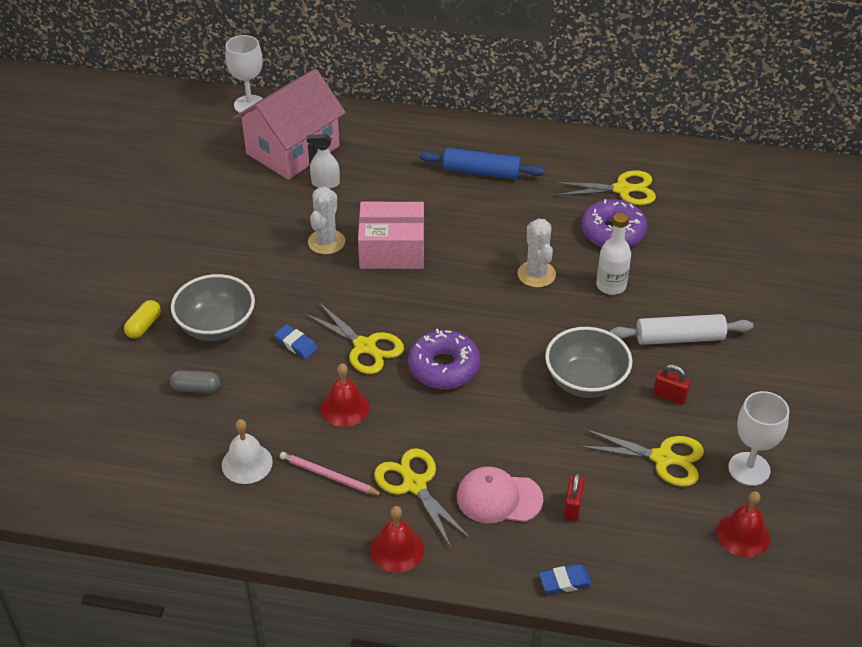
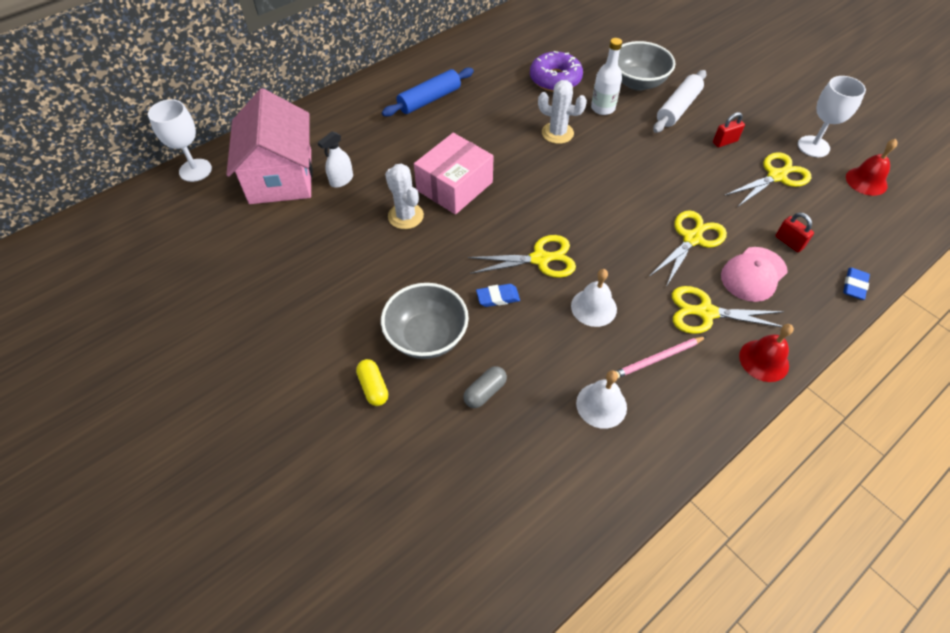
camera: 50 degrees left, 10 degrees up
red bell [321,363,370,427] -> white bell [571,269,617,327]
purple donut [408,329,481,389] -> none
grey bowl [545,327,633,398] -> grey bowl moved to [618,41,676,91]
yellow scissors [553,170,656,205] -> yellow scissors moved to [650,210,727,287]

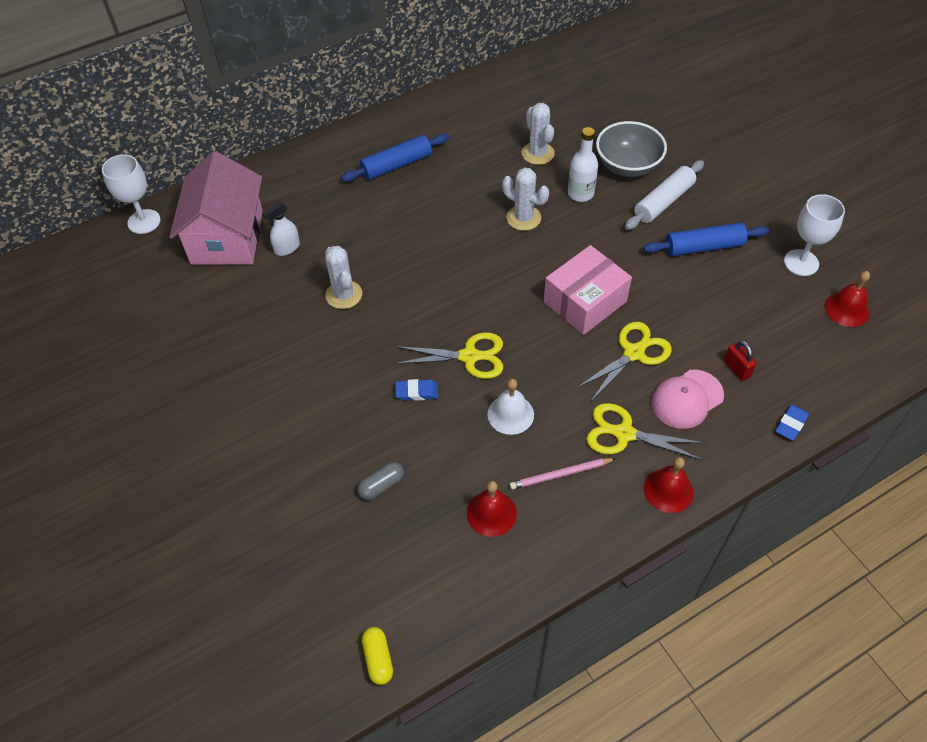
camera: 10 degrees right, 0 degrees up
yellow capsule [356,359,388,406] -> yellow capsule moved to [362,627,393,685]
grey bowl [381,283,469,359] -> none
pink box [414,133,494,214] -> pink box moved to [544,245,632,335]
purple donut [530,51,583,92] -> white cactus [522,103,555,165]
white bell [576,370,627,429] -> red bell [467,481,517,537]
red padlock [713,112,745,147] -> blue rolling pin [643,222,769,256]
yellow scissors [724,152,811,206] -> none

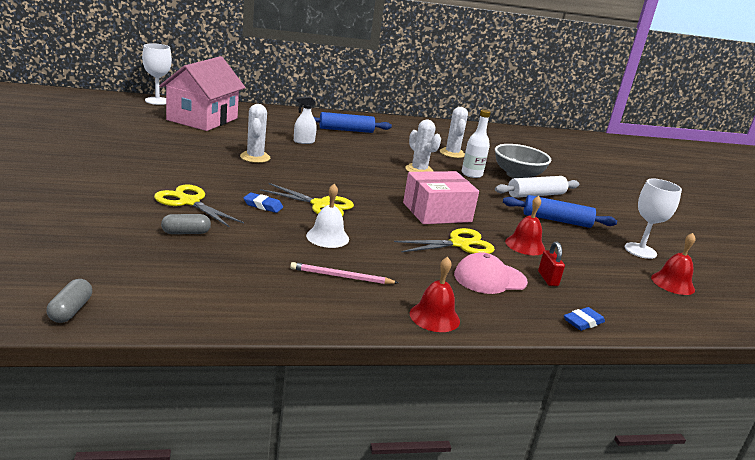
camera: 15 degrees right, 30 degrees down
white spray bottle [262,203,300,256] -> white spray bottle moved to [294,96,317,144]
yellow capsule [362,627,393,685] -> grey capsule [47,279,92,323]
red bell [467,481,517,537] -> red bell moved to [505,196,545,255]
yellow scissors [586,403,705,461] -> yellow scissors moved to [154,184,244,228]

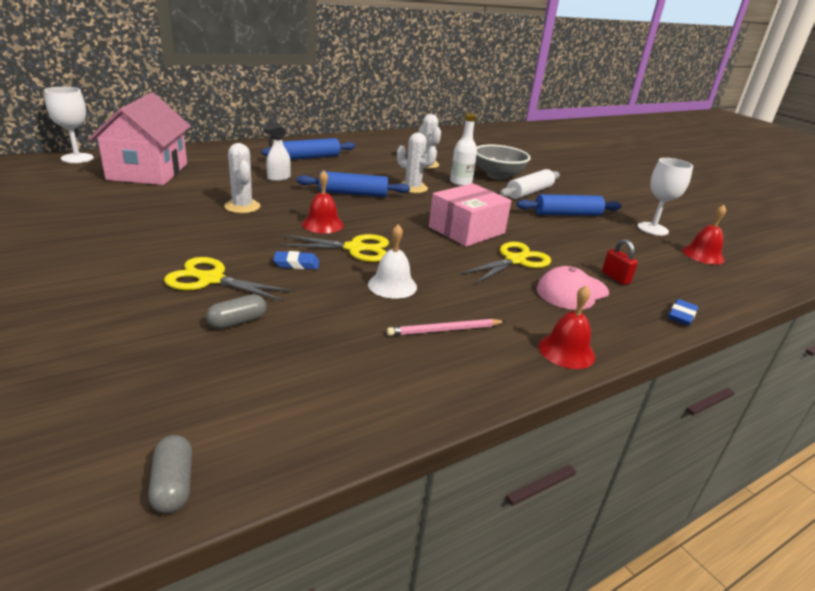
camera: 20 degrees left, 5 degrees up
red bell [505,196,545,255] -> red bell moved to [302,170,344,233]
none -> blue rolling pin [296,171,410,197]

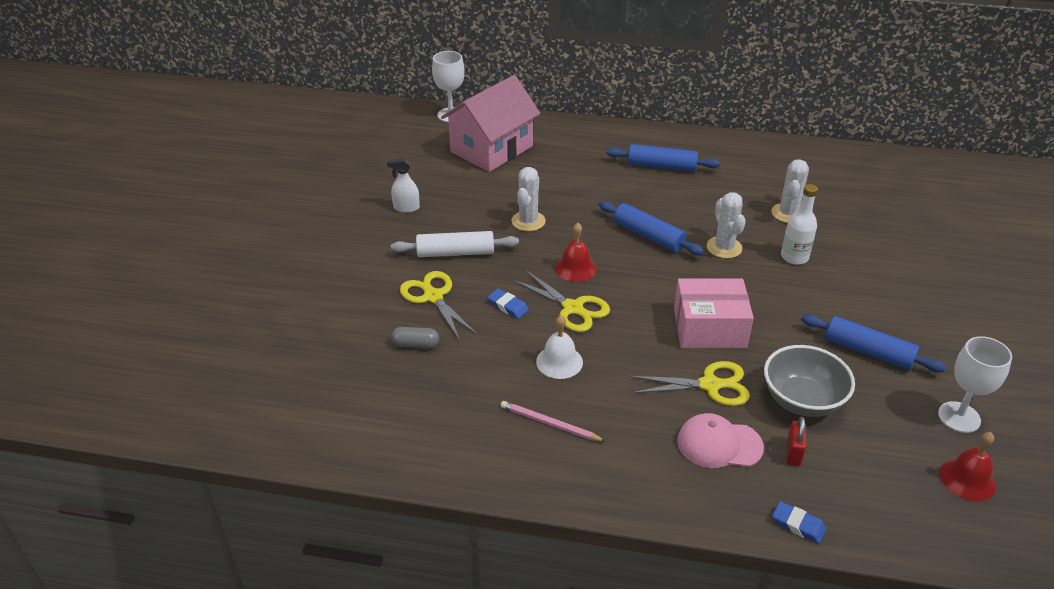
camera: 45 degrees right, 10 degrees up
grey capsule [148,435,192,513] -> none
white spray bottle [264,125,291,181] -> white spray bottle moved to [387,159,420,212]
grey bowl [476,145,531,180] -> grey bowl moved to [764,345,855,417]
white rolling pin [500,169,560,199] -> white rolling pin moved to [391,231,519,257]
red bell [538,285,595,369] -> none
blue eraser [668,299,698,326] -> blue eraser turned 45 degrees clockwise [772,501,827,544]

